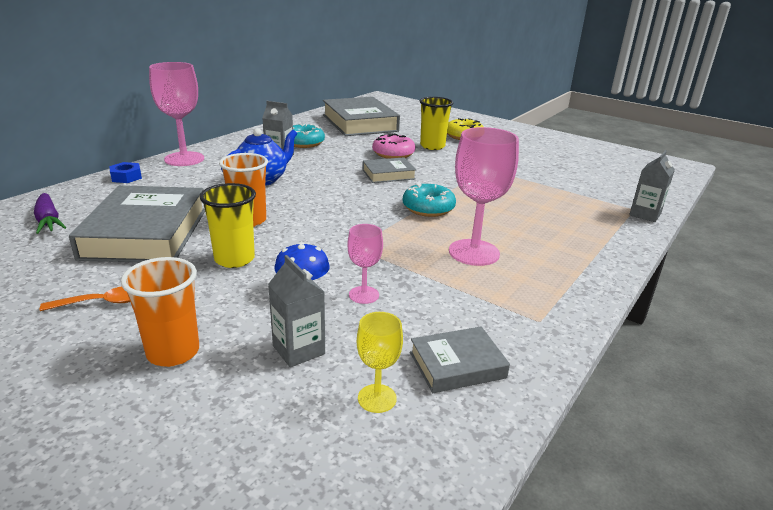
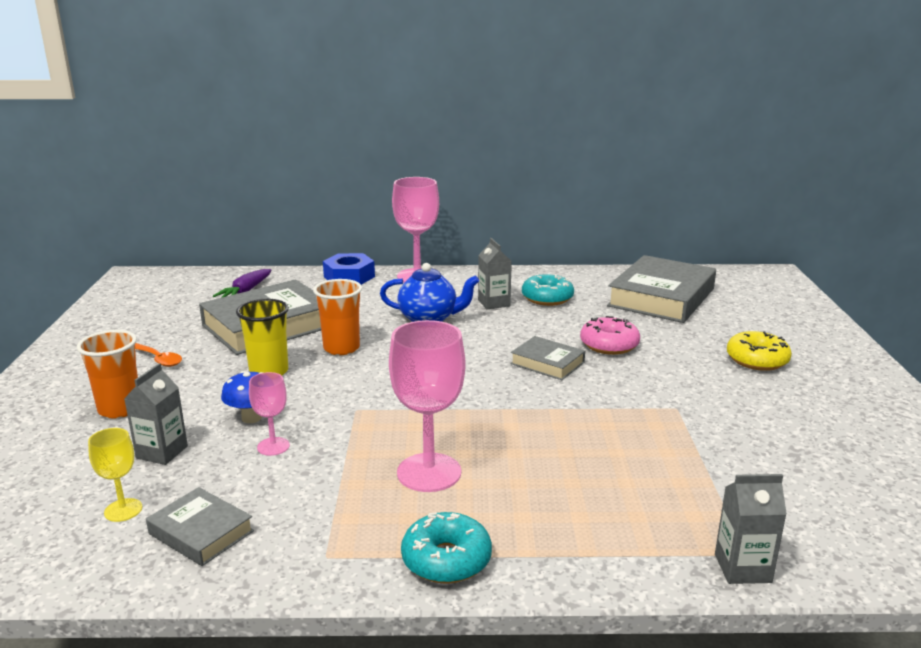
camera: 55 degrees right, 5 degrees down
blue nut [109,162,142,183] -> blue nut [323,253,375,285], size x1.65
turquoise donut [403,183,456,217] -> turquoise donut moved to [401,512,492,583]
yellow cup [420,97,453,150] -> none

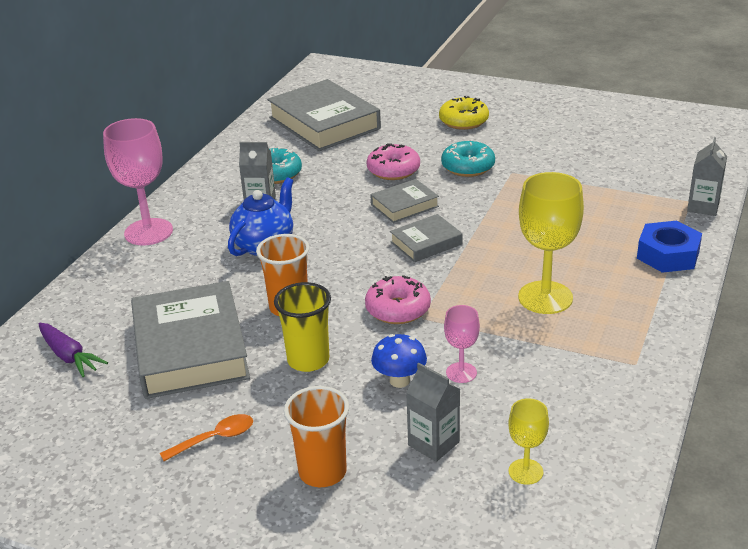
camera: 65 degrees left, 10 degrees up
grey book [146,487,254,566] -> grey book moved to [390,214,463,262]
blue nut [323,253,375,285] -> blue nut moved to [637,221,702,273]
pink goblet [389,320,466,492] -> yellow goblet [518,172,584,314]
turquoise donut [401,512,492,583] -> turquoise donut moved to [441,141,495,177]
none -> pink donut [365,275,431,324]

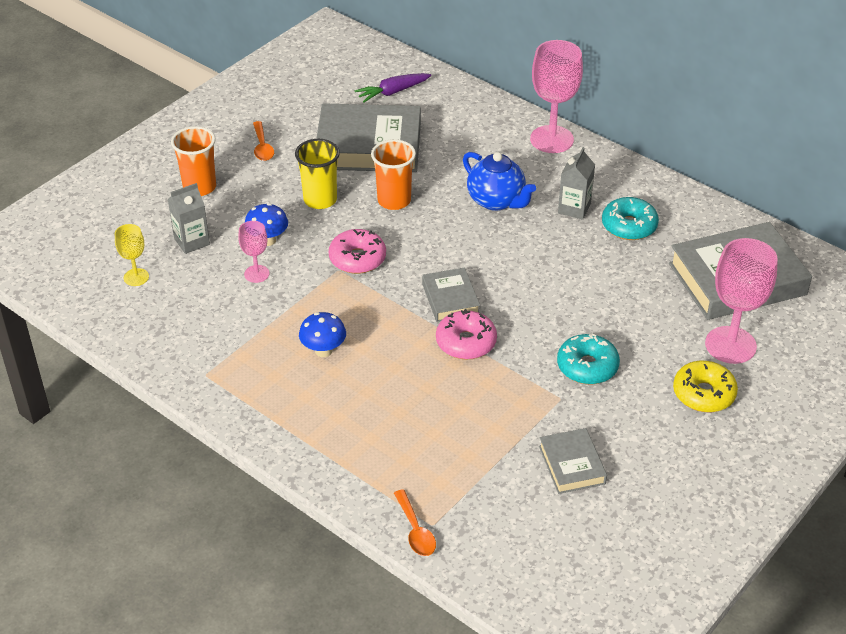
camera: 105 degrees right, 10 degrees up
pink donut [367,144,420,180] -> pink donut moved to [436,309,497,360]
grey book [370,179,439,223] -> grey book moved to [539,428,607,494]
yellow goblet [518,172,584,314] -> blue mushroom [299,312,346,357]
blue nut [637,221,702,273] -> none
grey carton [687,137,727,216] -> orange spoon [394,489,436,556]
none -> pink goblet [705,238,778,364]

